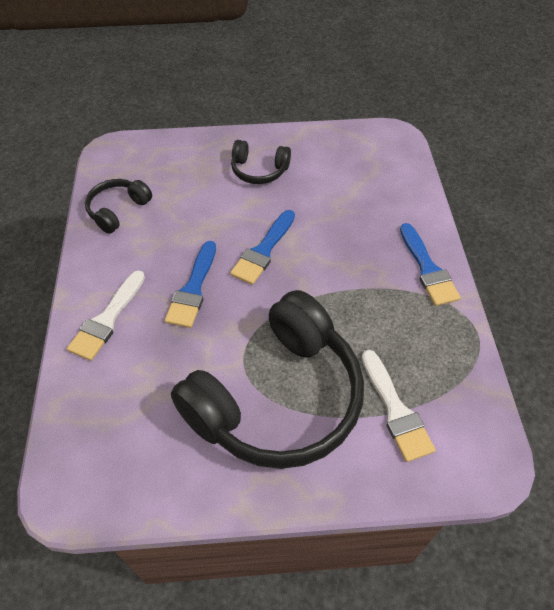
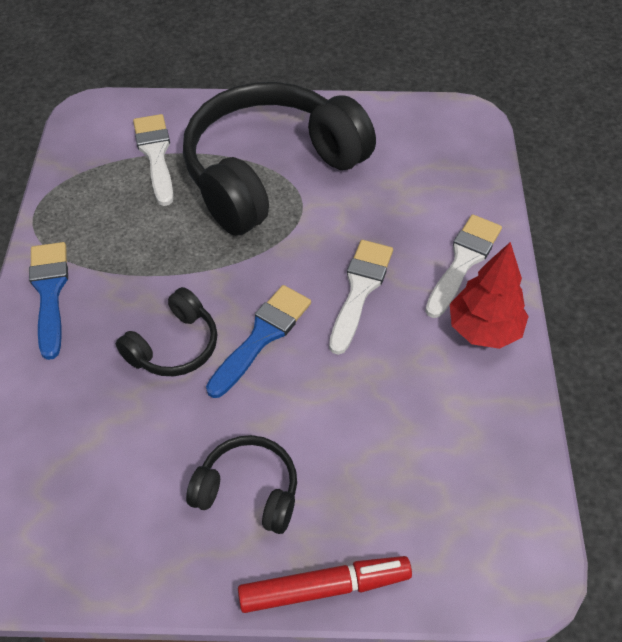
camera: 175 degrees left, 0 degrees up
black headphones [85,179,152,234] -> black headphones moved to [116,287,217,376]
blue brush [165,241,216,328] -> white brush [329,240,393,355]
none -> red marker [238,556,412,613]
none -> red tree [450,242,529,349]

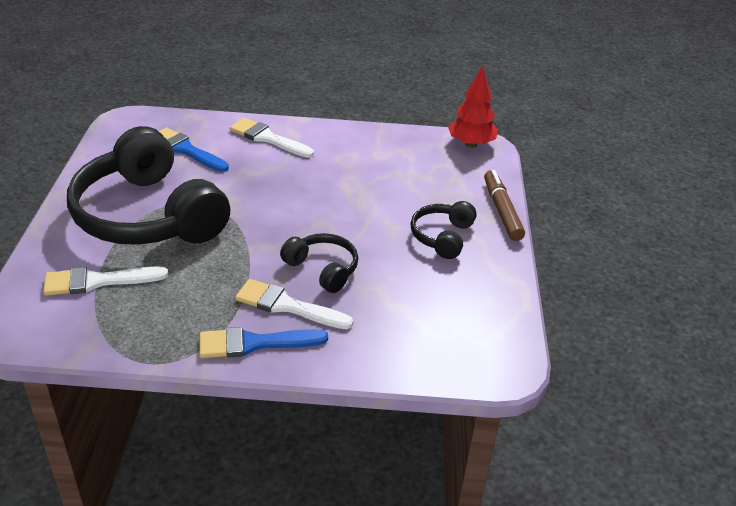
camera: 90 degrees left, 15 degrees down
blue brush [206,285,311,398] -> blue brush moved to [159,127,229,172]
red marker [238,556,412,613] -> brown marker [484,170,525,241]
white brush [329,240,393,355] -> white brush moved to [235,279,353,329]
red tree [450,242,529,349] -> red tree moved to [448,66,498,148]

